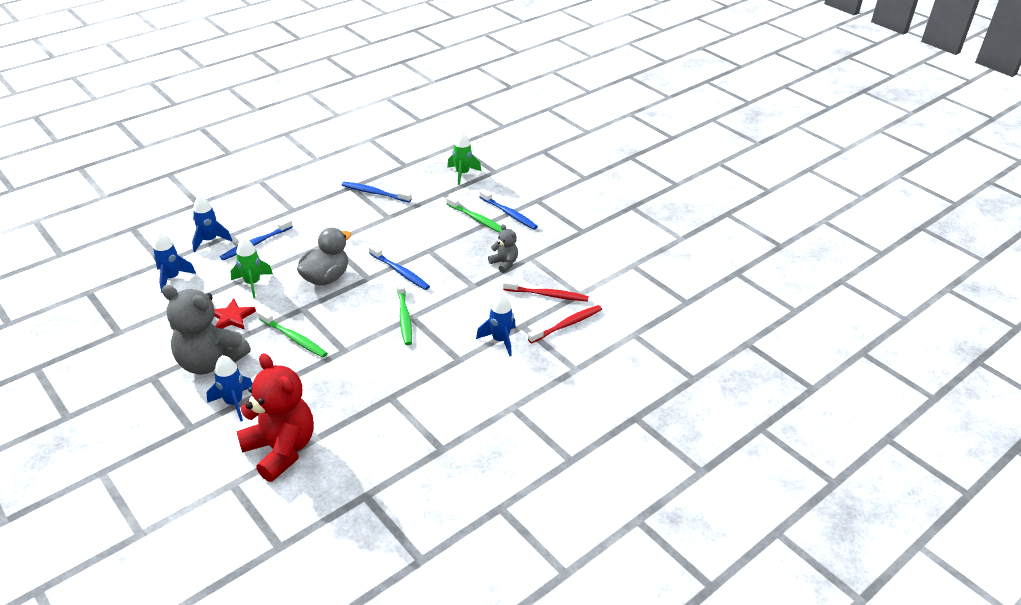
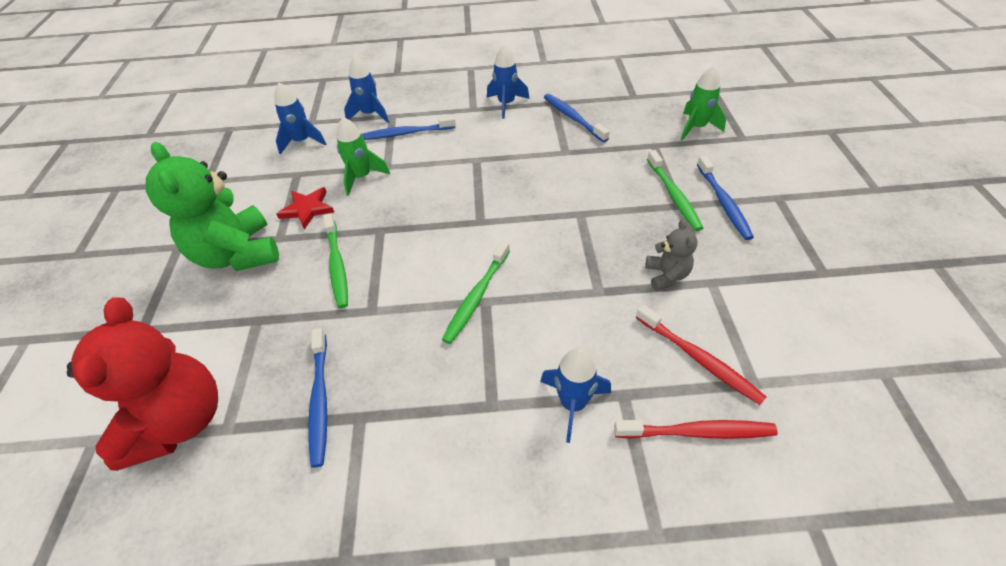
camera: 40 degrees right, 10 degrees up
grey teddy bear [162,285,251,374] -> green teddy bear [146,142,279,271]
blue rocket [207,355,253,421] -> blue rocket moved to [487,45,530,119]
grey duck [297,227,351,286] -> none
blue toothbrush [369,245,430,290] -> blue toothbrush moved to [308,328,327,468]

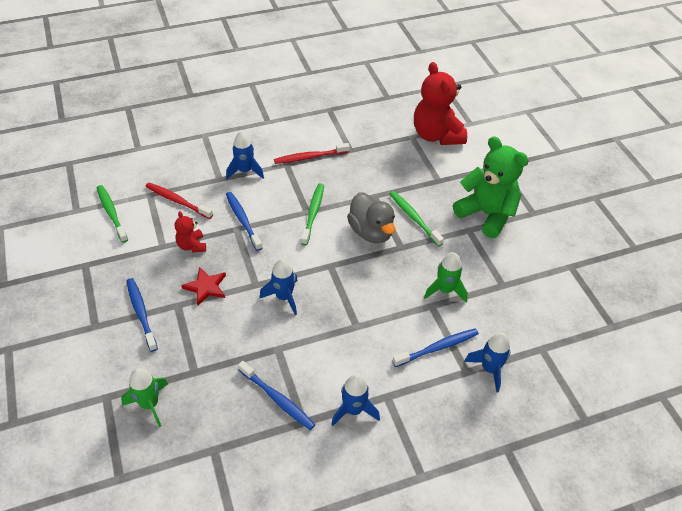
camera: 160 degrees right, 0 degrees up
blue rocket [275,83,326,155] -> blue rocket moved to [259,259,297,315]
red star [276,187,334,229] -> red star moved to [181,267,226,306]
blue toothbrush [308,328,327,468] -> blue toothbrush moved to [226,192,263,251]
red toothbrush [614,420,778,439] -> red toothbrush moved to [274,143,350,164]
grey teddy bear [645,219,697,291] -> red teddy bear [175,211,206,253]
green toothbrush [647,150,703,231] -> green toothbrush moved to [97,185,128,243]
none -> grey duck [347,192,396,243]

